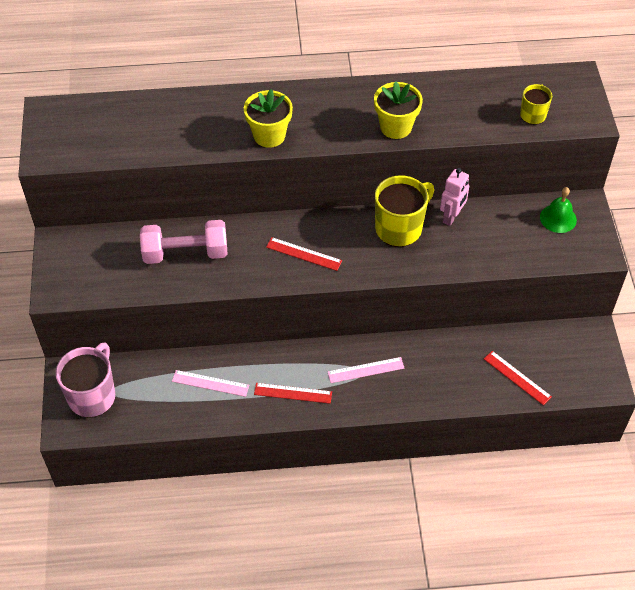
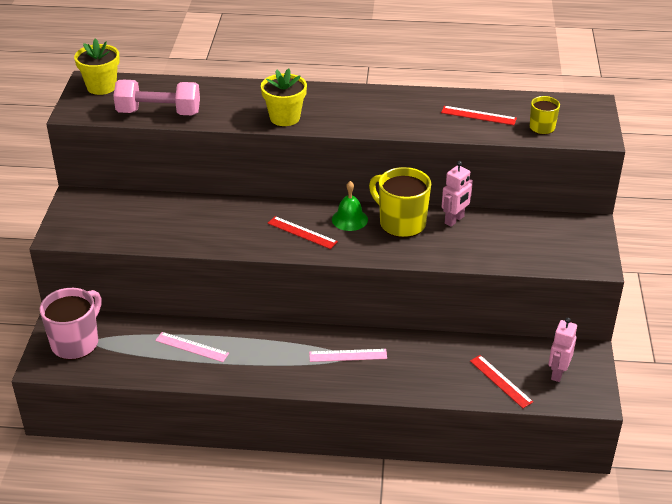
camera: 10 degrees right, 15 degrees down
pink dumbbell [140,220,227,264] -> pink dumbbell moved to [113,80,200,115]
red ruler [254,383,332,404] -> red ruler moved to [441,106,517,125]
yellow flower pot [374,81,423,139] -> yellow flower pot moved to [74,38,120,95]
yellow mug [375,175,434,247] -> yellow mug turned 105 degrees counterclockwise [369,167,431,238]
green bell [540,187,577,233] -> green bell moved to [332,181,368,231]
none -> pink robot [548,318,577,382]

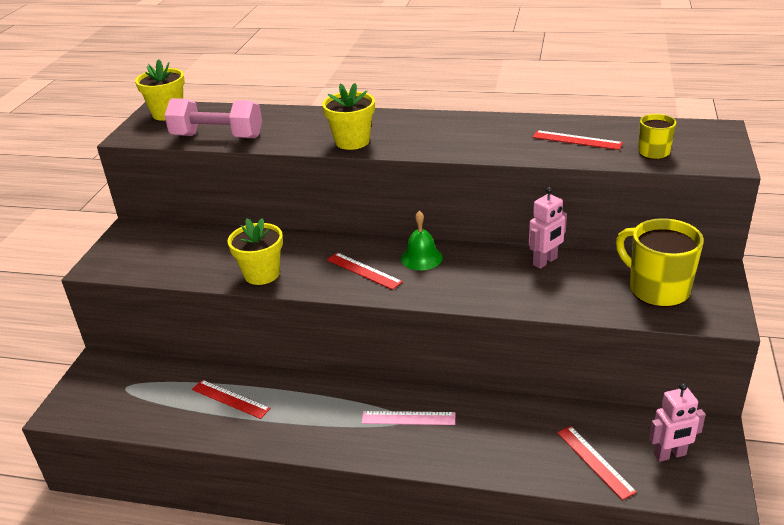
camera: 10 degrees right, 5 degrees down
pink mug [40,288,102,360] -> none
pink ruler [155,332,229,362] -> red ruler [192,380,271,419]
yellow mug [369,167,431,238] -> yellow mug moved to [616,218,704,308]
pink robot [548,318,577,382] -> pink robot turned 135 degrees counterclockwise [649,383,706,462]
none -> yellow flower pot [227,218,283,285]

